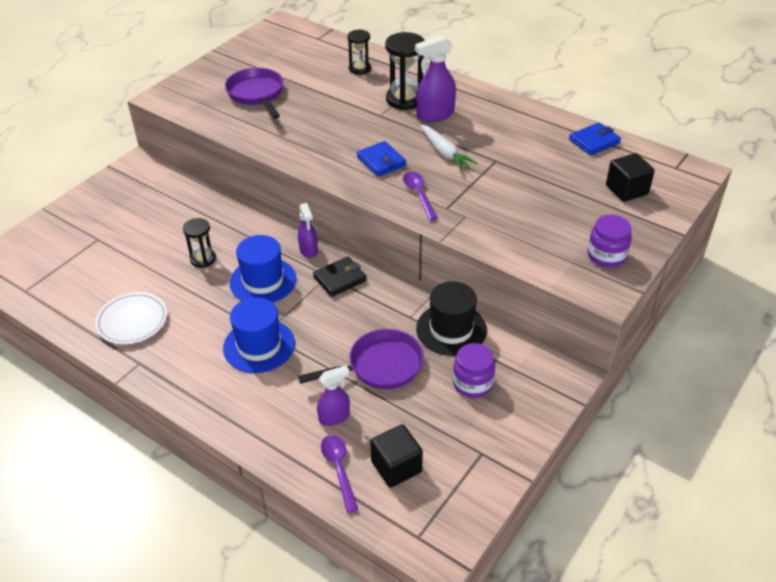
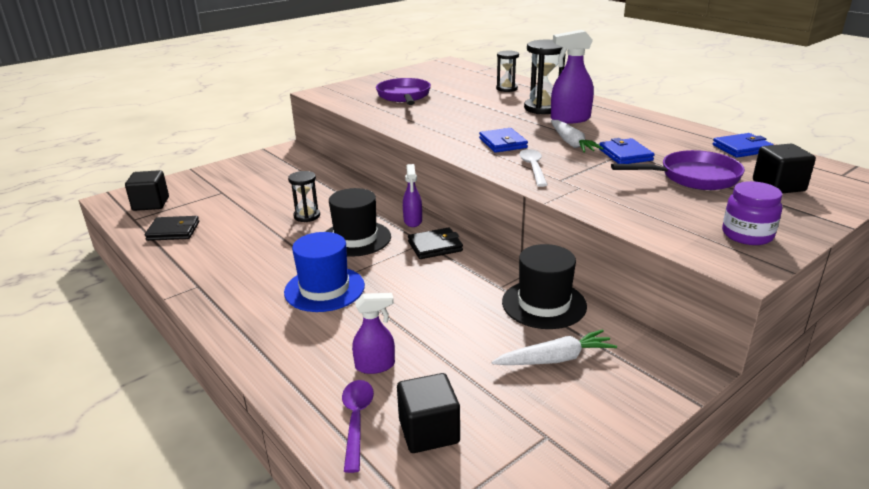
camera: 15 degrees right, 15 degrees down
white plate [95,292,167,344] -> none
blue hat [230,235,296,303] -> black hat [325,188,391,257]
purple pan [298,329,424,389] -> purple pan moved to [611,150,745,190]
purple spoon [403,172,438,221] -> white spoon [519,149,548,187]
purple jar [453,343,495,398] -> white carrot [491,329,617,365]
none -> black cube [125,170,169,211]
none -> black wallet [145,216,199,241]
none -> blue wallet [599,138,655,164]

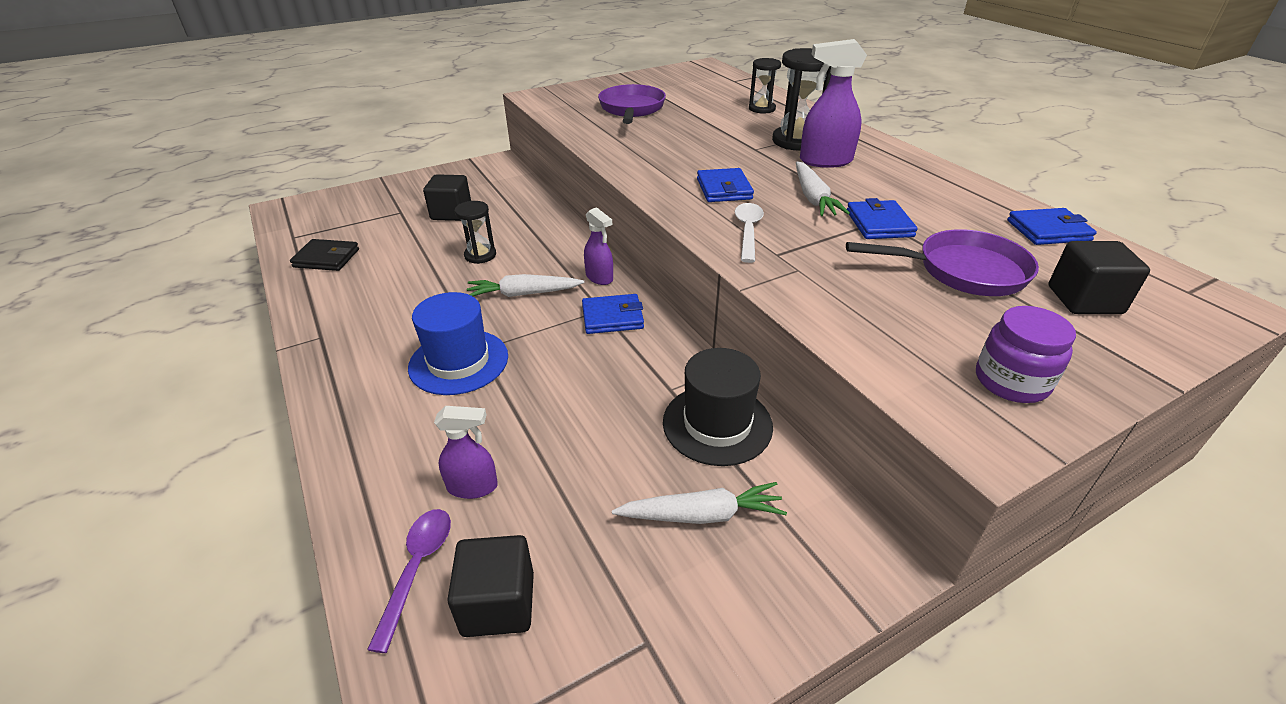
camera: 10 degrees right, 10 degrees up
black cube [125,170,169,211] -> black cube moved to [423,174,471,221]
black hat [325,188,391,257] -> white carrot [467,274,584,297]
purple spray bottle [403,164,422,227] -> purple spray bottle turned 45 degrees counterclockwise [584,207,613,285]
black wallet [408,228,463,259] -> blue wallet [582,294,644,334]

